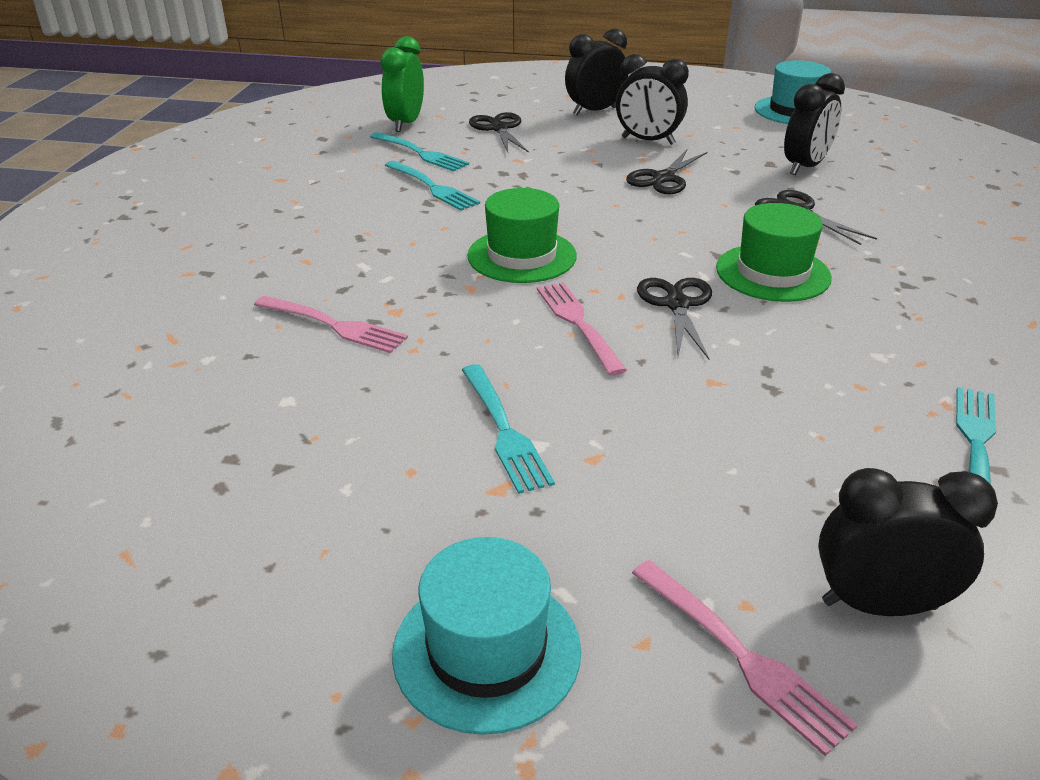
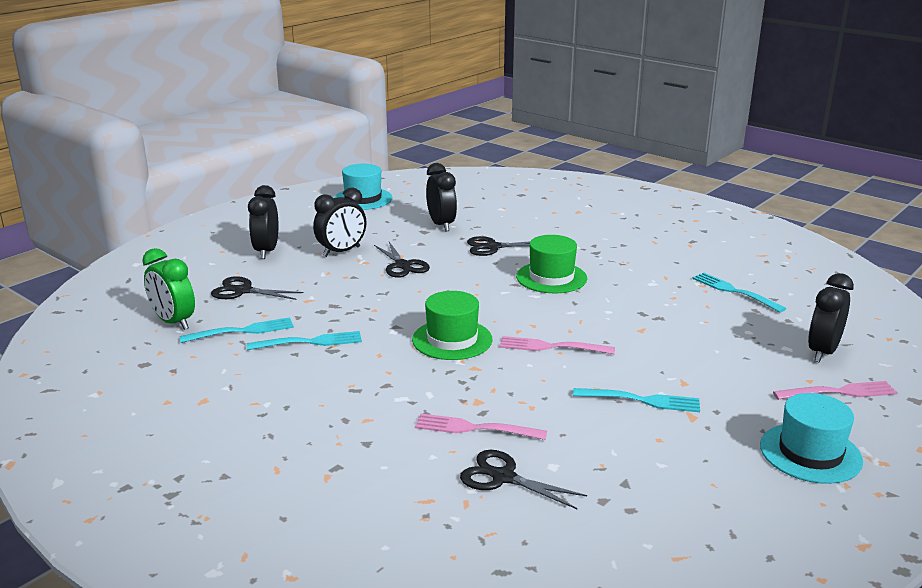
camera: 60 degrees left, 10 degrees down
pink fork [254,296,408,353] -> pink fork turned 135 degrees counterclockwise [415,413,547,440]
black scissors [637,278,712,360] -> black scissors moved to [460,450,587,509]

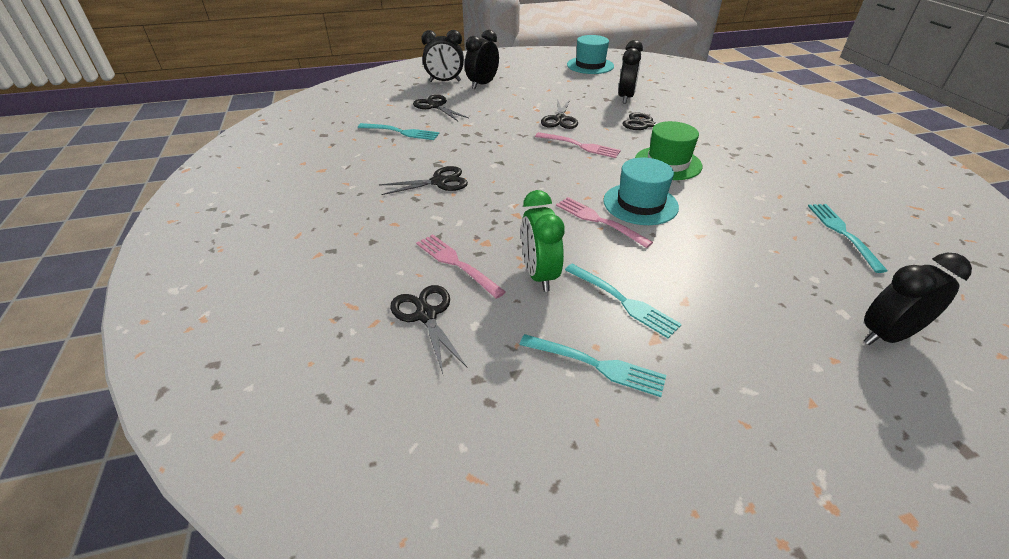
camera: 35 degrees right, 15 degrees up
green clock [142,248,195,330] -> green clock moved to [521,190,565,292]
turquoise fork [247,331,362,350] -> turquoise fork moved to [519,334,666,397]
black clock [313,187,366,257] -> black clock moved to [421,30,464,82]
green hat [412,291,492,360] -> none
turquoise hat [760,393,863,484] -> turquoise hat moved to [603,157,679,225]
pink fork [773,381,898,400] -> pink fork moved to [535,132,621,158]
none -> black scissors [379,166,468,195]

